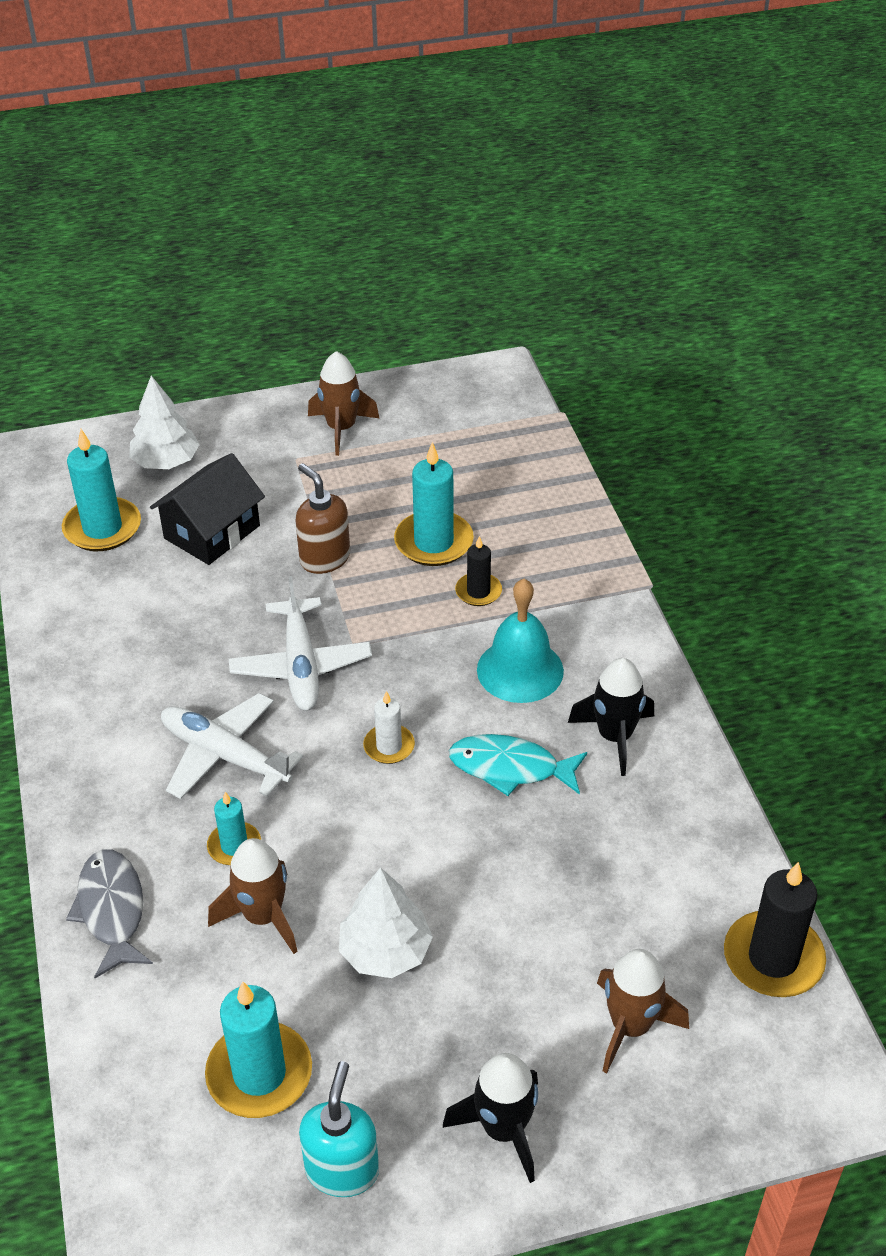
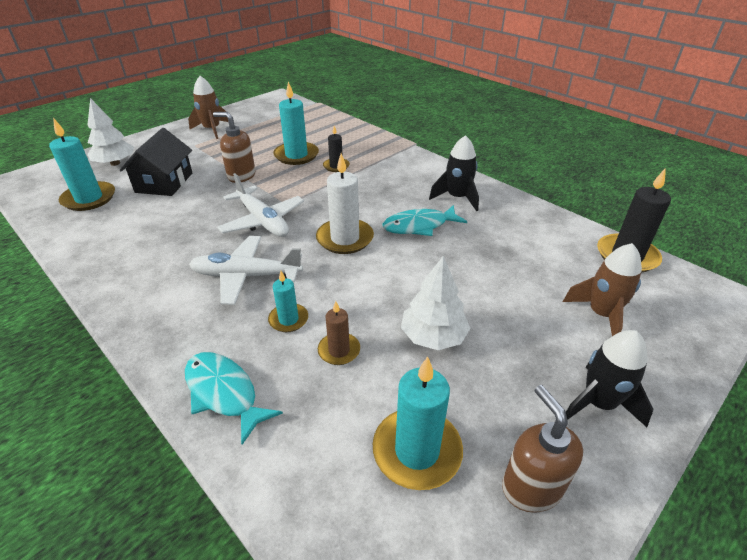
camera: 30 degrees left, 5 degrees down
grey fish [66,849,153,978] -> turquoise fish [185,352,283,445]
brown rocket [208,838,298,954] -> brown candle [318,301,360,365]
turquoise soap dispenser [299,1061,379,1197] -> brown soap dispenser [502,385,583,513]
white candle [363,691,415,764] -> white candle [316,153,374,254], size x1.75
turquoise bell [477,579,564,703] -> none

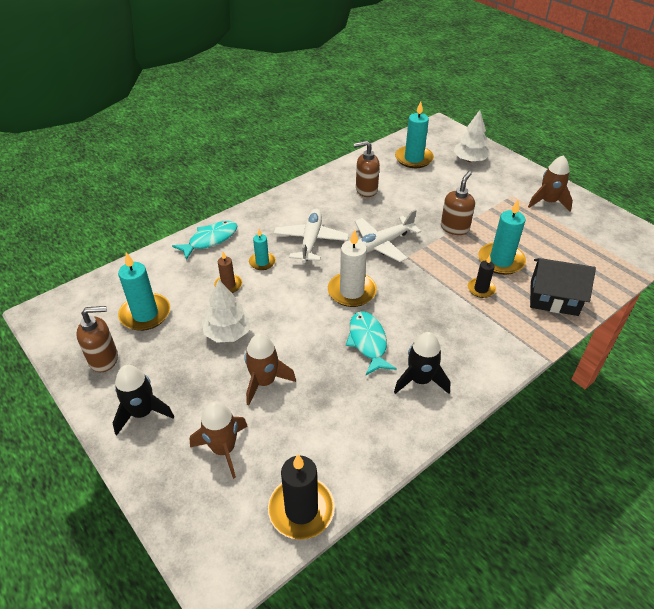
camera: 95 degrees right, 5 degrees up
black house [120,128,192,196] -> black house moved to [530,258,596,316]
none -> brown rocket [245,334,296,406]
none -> brown soap dispenser [353,141,380,197]

